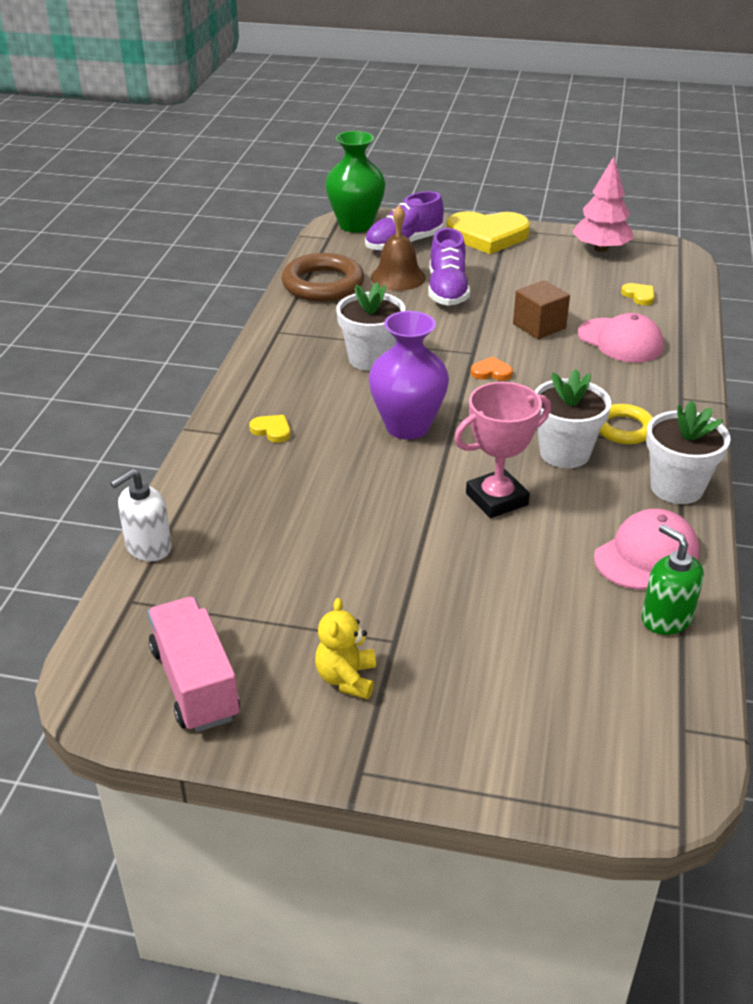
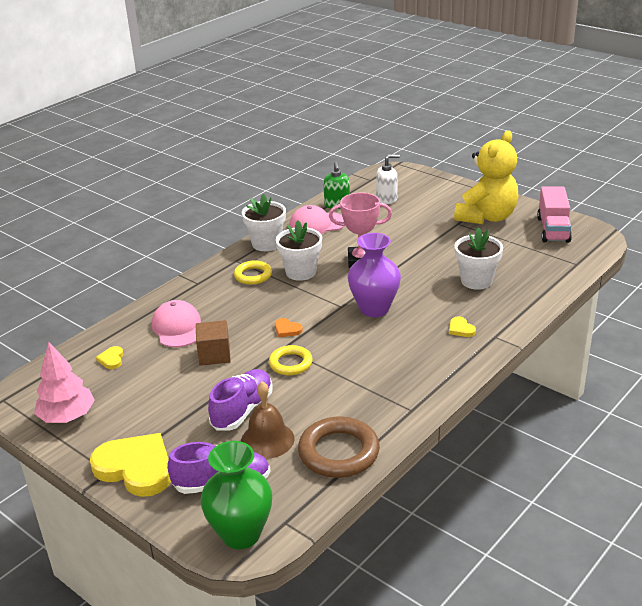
camera: 150 degrees left, 5 degrees down
white soap dispenser [110,469,172,561] -> white soap dispenser moved to [376,154,400,204]
yellow teddy bear [315,598,376,699] -> yellow teddy bear [454,130,518,224], size x2.15
white flower pot [336,282,405,371] -> white flower pot moved to [455,227,503,290]
none -> yellow ring [269,345,312,375]

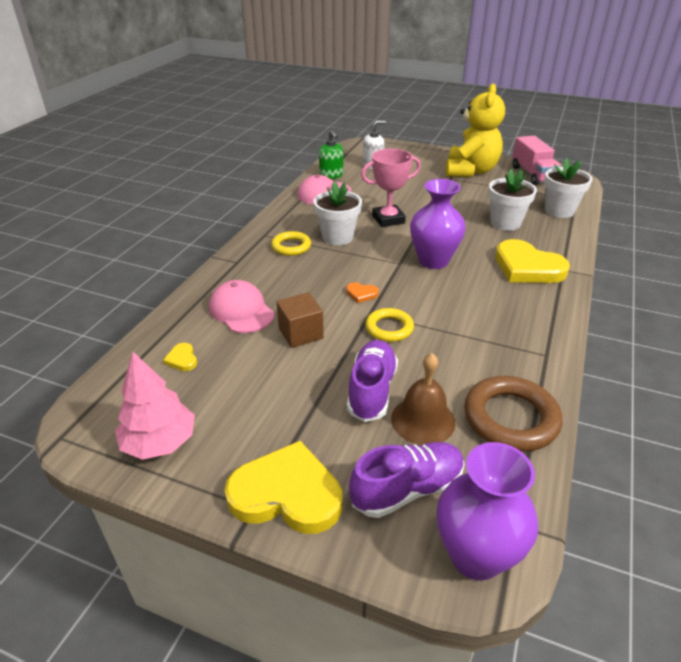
camera: 20 degrees left, 5 degrees up
green vase [200,441,272,549] -> purple vase [437,442,538,581]
white flower pot [242,193,286,251] -> white flower pot moved to [544,158,592,218]
yellow heart [449,317,476,337] -> yellow heart [495,239,570,283], size x2.40

